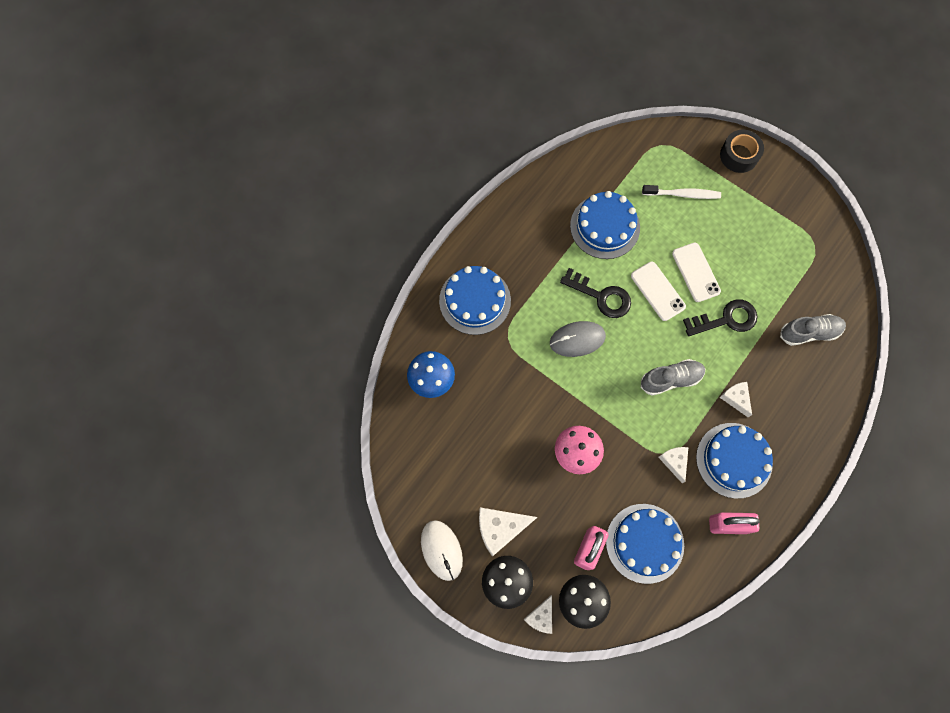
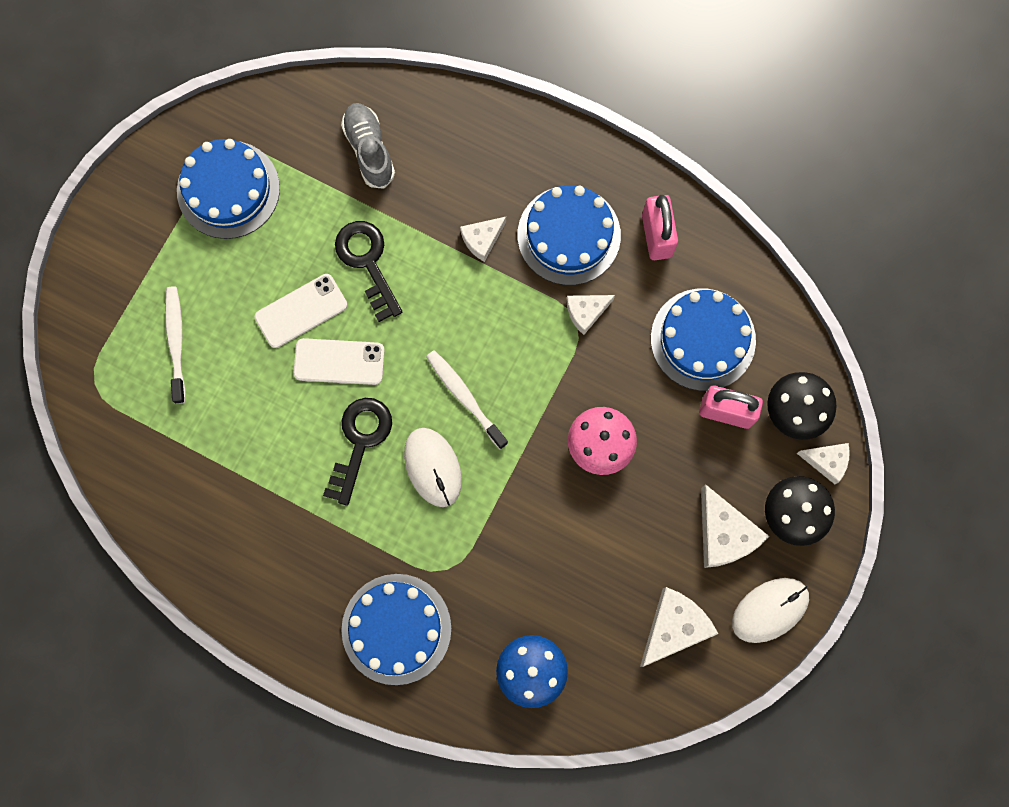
camera: 100 degrees left, 5 degrees up
grey mouse [550,321,606,357] -> white mouse [404,428,462,507]
blue cake [570,191,640,259] -> blue cake moved to [177,139,280,239]
white phone [631,262,686,321] -> white phone turned 45 degrees clockwise [294,338,385,385]
grey shoe [641,359,705,396] -> none
black tape [720,130,764,173] -> none
none -> white toothbrush [426,350,508,449]
none -> white cheese [640,587,718,667]

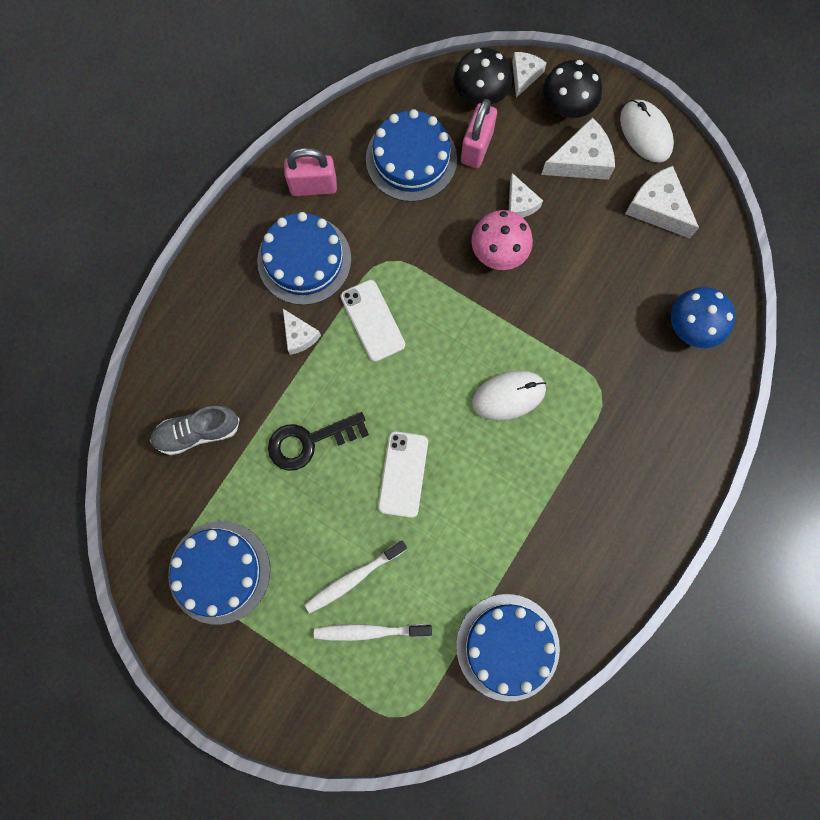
camera: 85 degrees left, 0 degrees up
white phone [254,274,347,348] -> white phone moved to [340,280,405,362]
black key [323,398,392,506] -> none
blue cake [341,574,451,685] -> blue cake moved to [456,594,560,702]
white toothbrush [426,350,508,449] -> white toothbrush moved to [305,540,407,613]
white cheese [566,295,615,335] -> white cheese moved to [509,173,543,217]

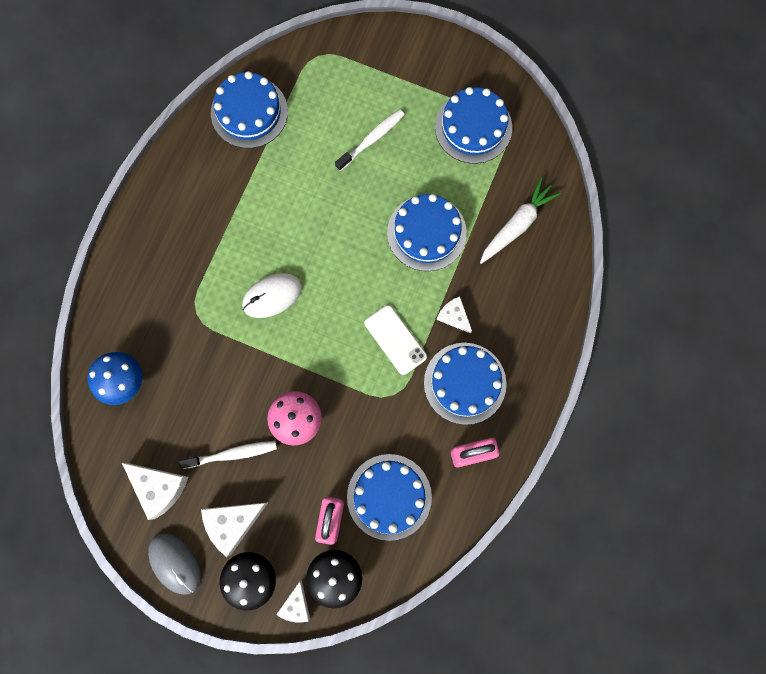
camera: 170 degrees right, 0 degrees up
grey shoe [150,406,240,455] -> white carrot [480,178,561,264]
black key [268,412,369,471] -> blue cake [387,194,467,271]
white toothbrush [314,624,432,641] -> white toothbrush moved to [179,441,277,469]
white phone [378,431,428,518] -> none
white cheese [509,173,543,217] -> none
white mouse [620,100,674,163] -> grey mouse [148,533,201,595]

